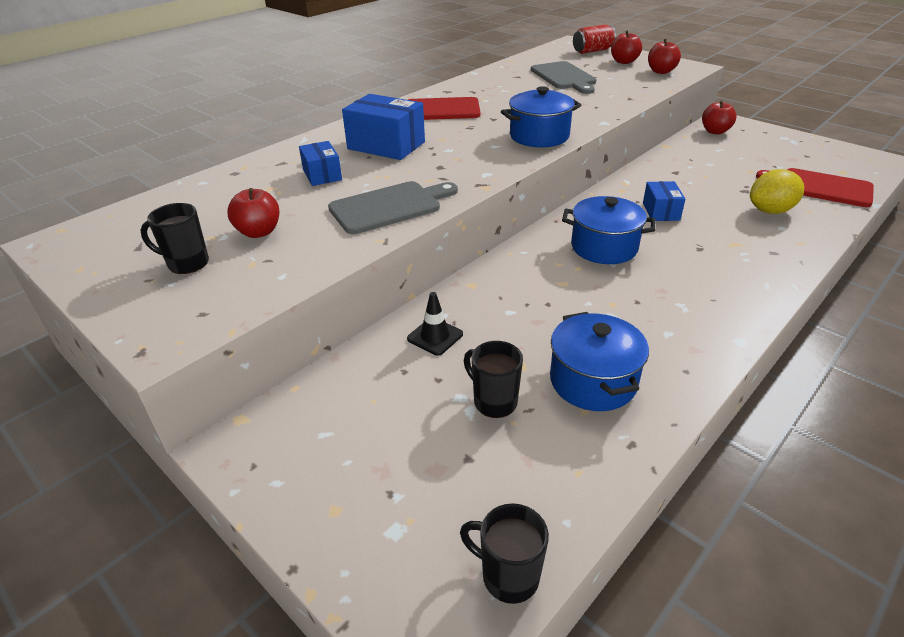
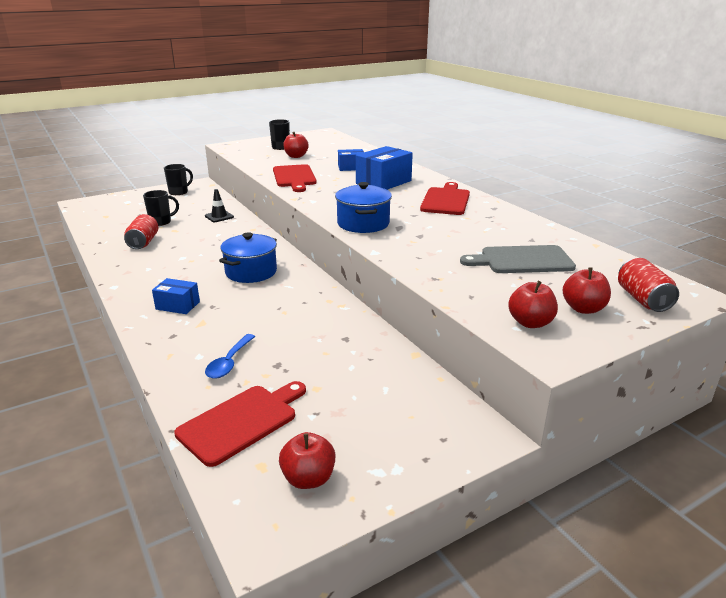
camera: 105 degrees right, 10 degrees down
grey cutting board [328,181,458,234] -> red cutting board [273,164,316,192]
black mug [460,504,549,604] -> black mug moved to [164,164,193,195]
blue pot [550,312,649,411] -> red can [124,214,158,249]
blue box [643,181,685,221] -> blue box moved to [152,278,200,314]
red apple [702,100,736,134] -> red apple moved to [279,432,336,489]
yellow lemon [750,169,804,214] -> blue spoon [205,334,256,379]

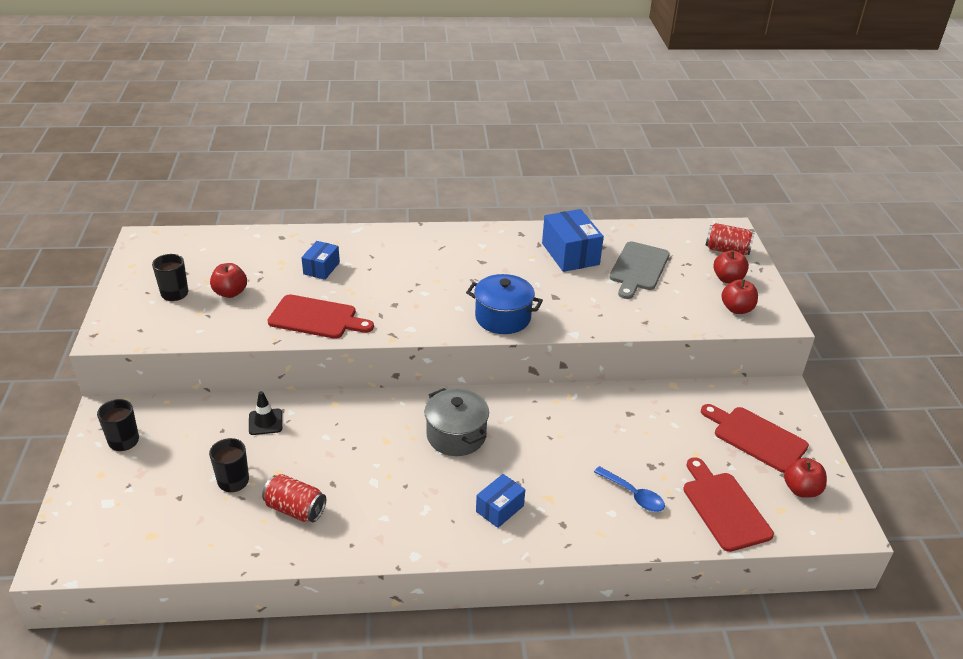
camera: 65 degrees left, 10 degrees up
blue pot [219,232,277,283] -> grey pot [425,388,489,456]
blue box [356,146,413,190] -> blue box moved to [542,209,604,272]
red cutting board [420,182,470,215] -> red cutting board moved to [701,404,809,473]

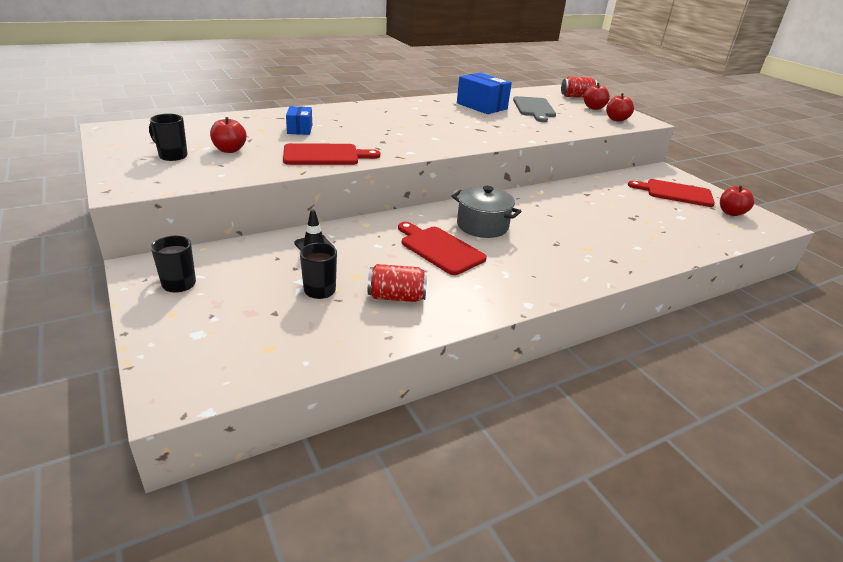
camera: 25 degrees left, 5 degrees down
blue pot [466,274,543,334] -> none
blue box [476,474,525,528] -> none
blue spoon [594,466,665,512] -> none
red cutting board [683,457,774,552] -> red cutting board moved to [398,222,487,275]

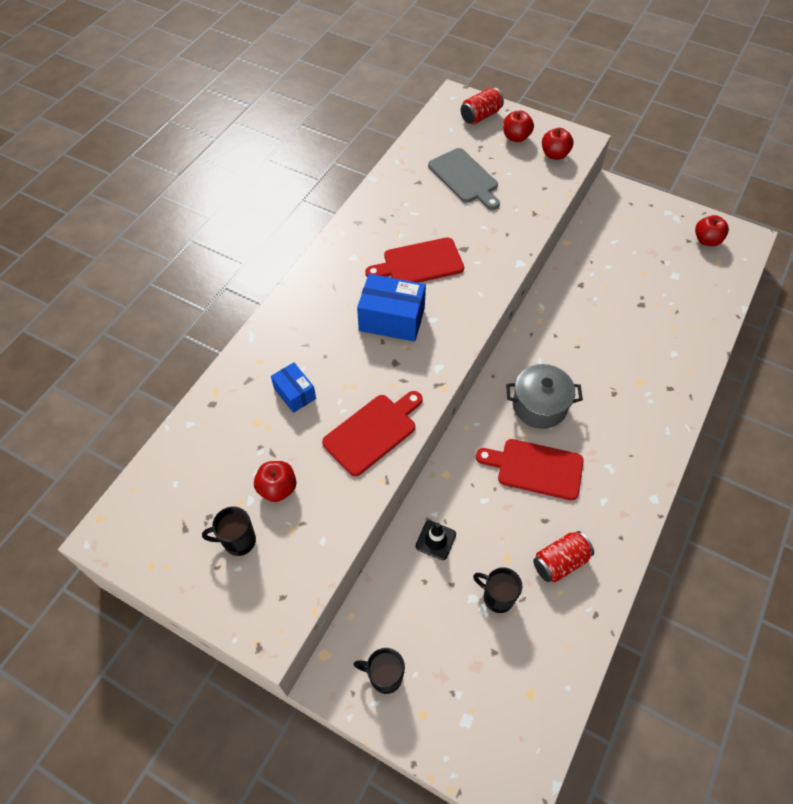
camera: 30 degrees left, 25 degrees up
blue box [457,73,512,114] -> blue box moved to [357,274,426,342]
red cutting board [628,179,715,207] -> red cutting board moved to [365,237,464,283]

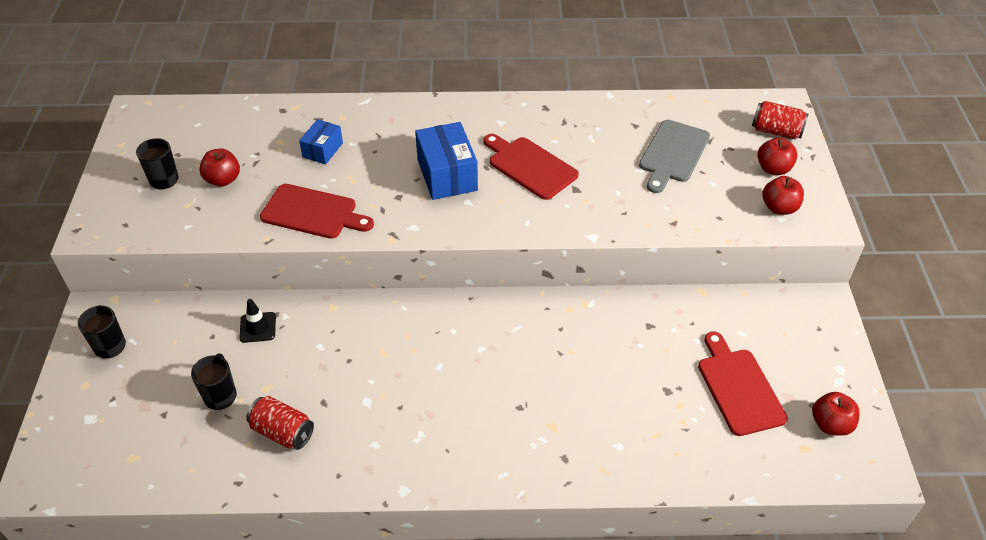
camera: 60 degrees right, 10 degrees down
red cutting board [476,439,584,501] -> red cutting board moved to [698,331,788,436]
grey pot [506,364,583,429] -> none

